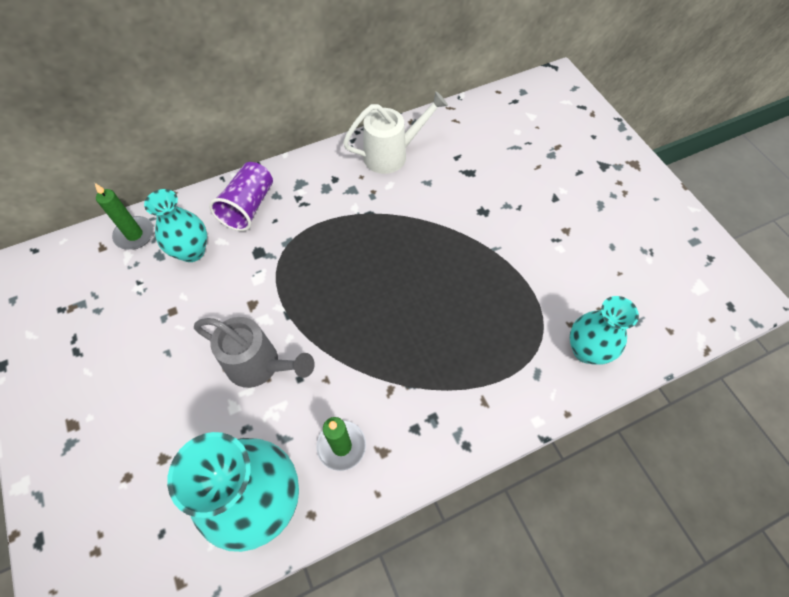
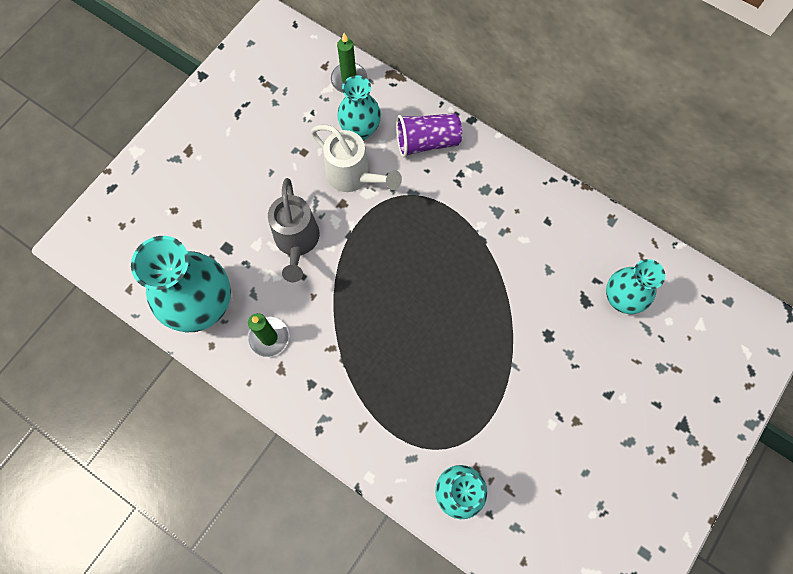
camera: 60 degrees right, 10 degrees up
white watering can [343,91,448,174] -> white watering can moved to [311,125,402,192]
none -> turquoise vase [606,259,665,314]

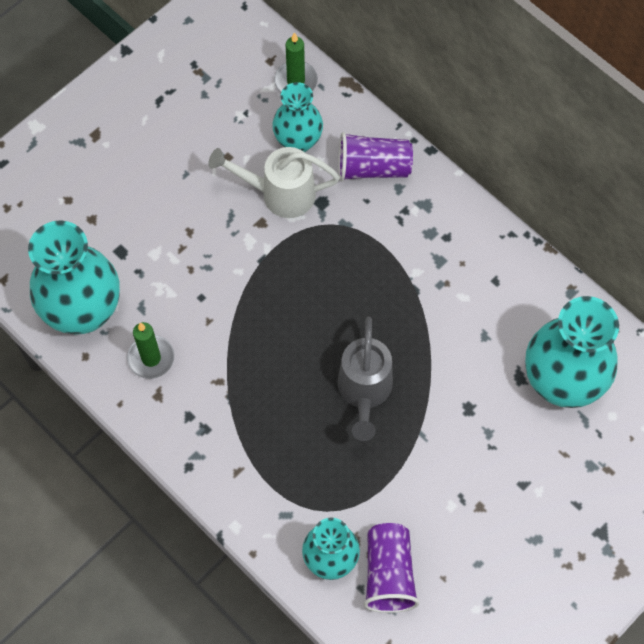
camera: 10 degrees right, 5 degrees down
grey watering can [268,178,320,282] -> grey watering can moved to [338,317,393,441]
white watering can [311,125,402,192] -> white watering can turned 135 degrees clockwise [209,147,340,218]
turquoise vase [606,259,665,314] -> turquoise vase [525,296,619,408], size x1.65
none -> purple cup [364,523,419,613]

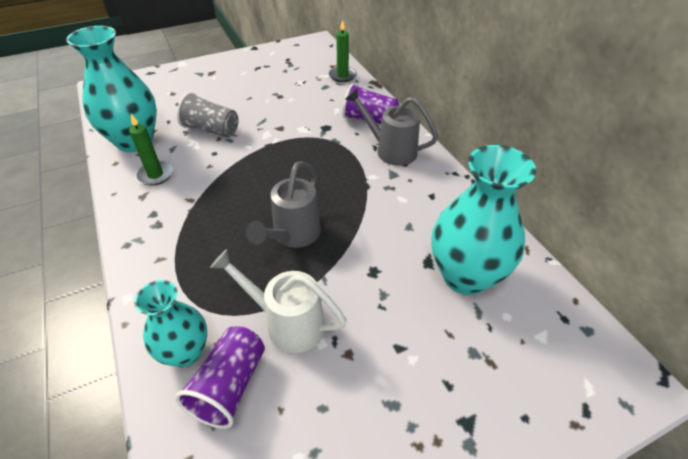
camera: 20 degrees right, 20 degrees down
white watering can [209,147,340,218] -> white watering can moved to [210,249,346,353]
turquoise vase [272,82,323,152] -> none
none -> grey cup [177,92,239,138]
none -> grey watering can [345,88,438,166]

